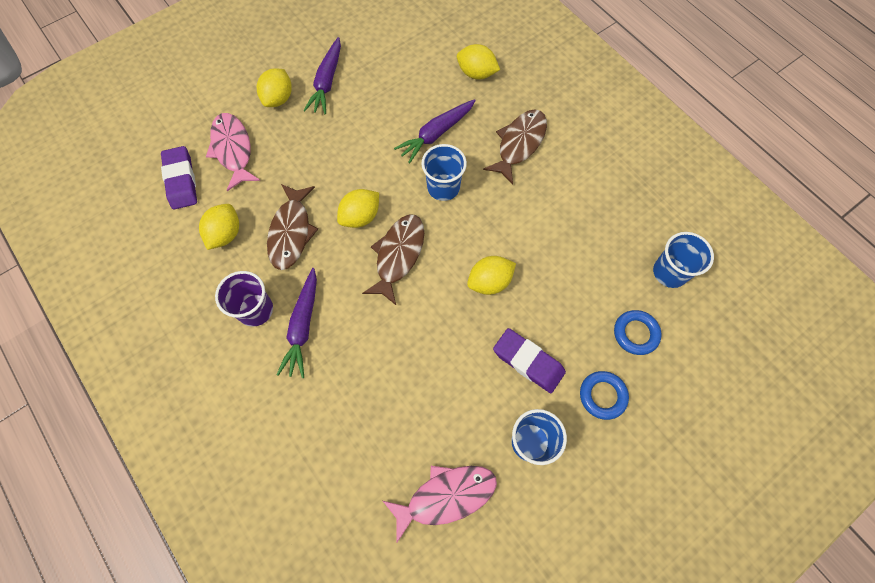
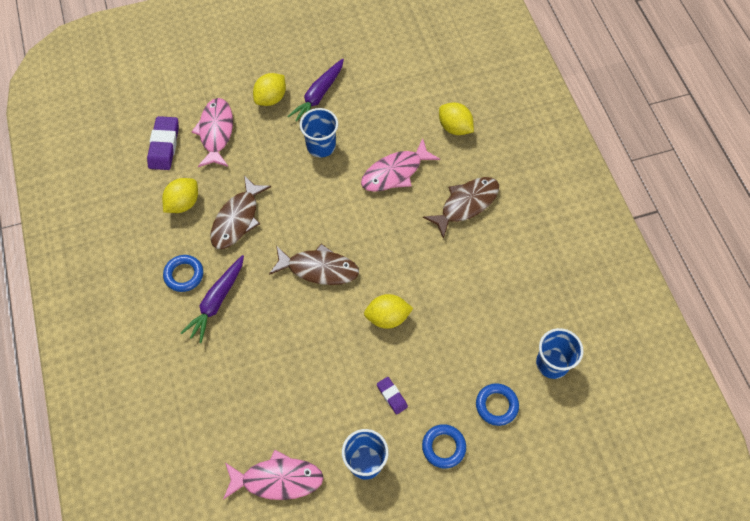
camera: 20 degrees right, 5 degrees down
purple cup [215,271,273,327] -> blue ring [163,255,203,292]
yellow lemon [337,189,379,228] -> none
brown fish [362,214,424,305] -> brown fish turned 60 degrees clockwise [269,244,359,285]
purple carrot [394,99,476,163] -> pink fish [361,139,440,192]
blue cup [421,144,467,201] -> blue cup moved to [300,108,338,157]
purple eraser [493,328,566,393] -> purple eraser [377,377,408,414], size x0.56

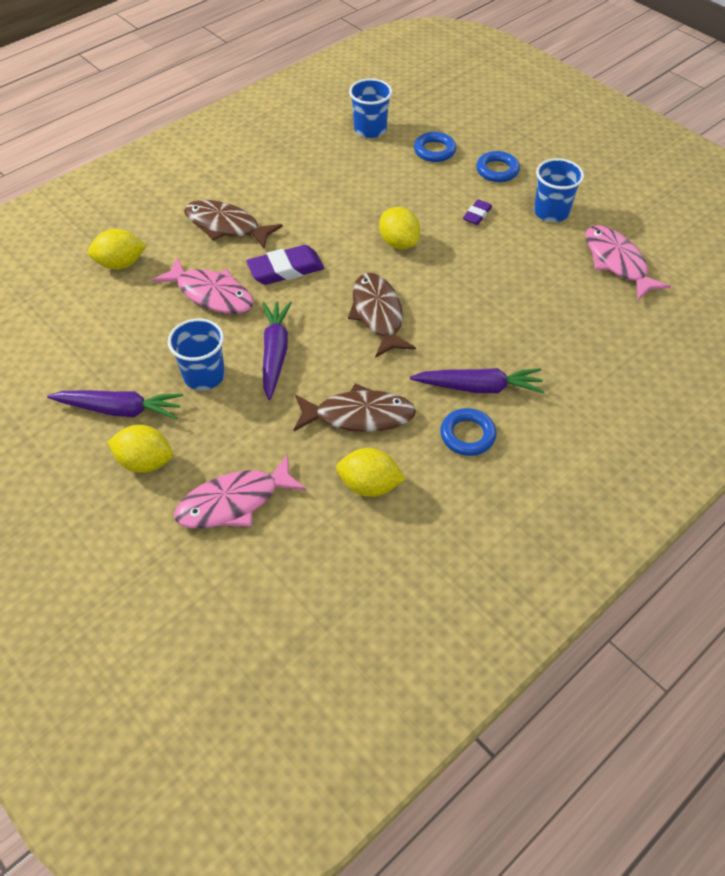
camera: 115 degrees left, 10 degrees down
purple eraser [147,116,179,170] -> purple eraser moved to [246,245,324,285]
yellow lemon [439,103,474,135] -> yellow lemon turned 60 degrees clockwise [88,229,147,270]
none -> purple carrot [262,302,292,400]

